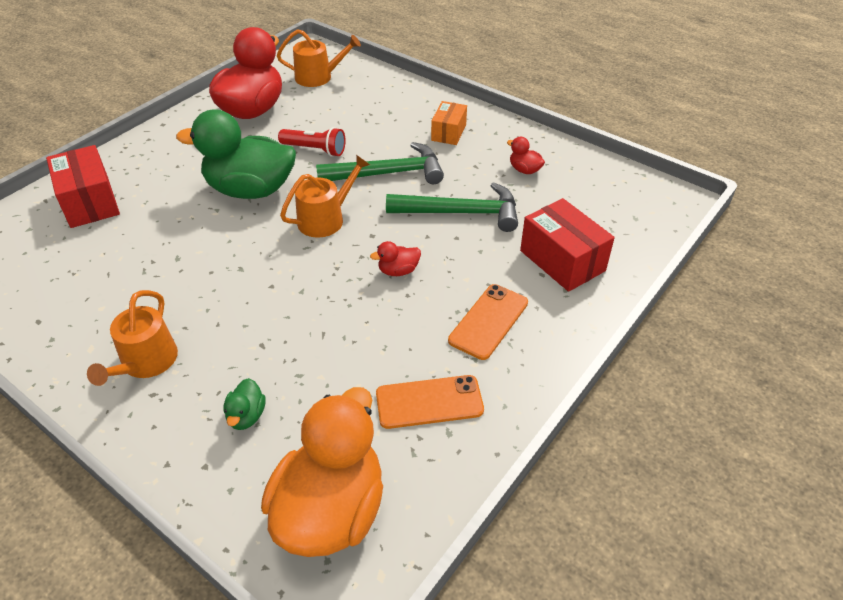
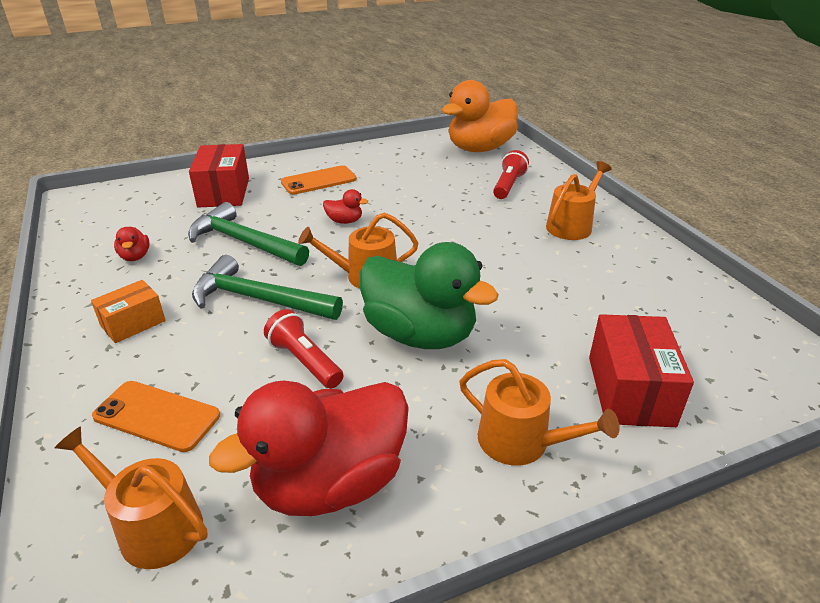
camera: 150 degrees left, 10 degrees down
green duck [224,378,265,430] -> red flashlight [493,150,529,199]
orange phone [376,375,484,429] -> orange phone moved to [92,381,220,452]
none -> orange watering can [459,359,620,466]

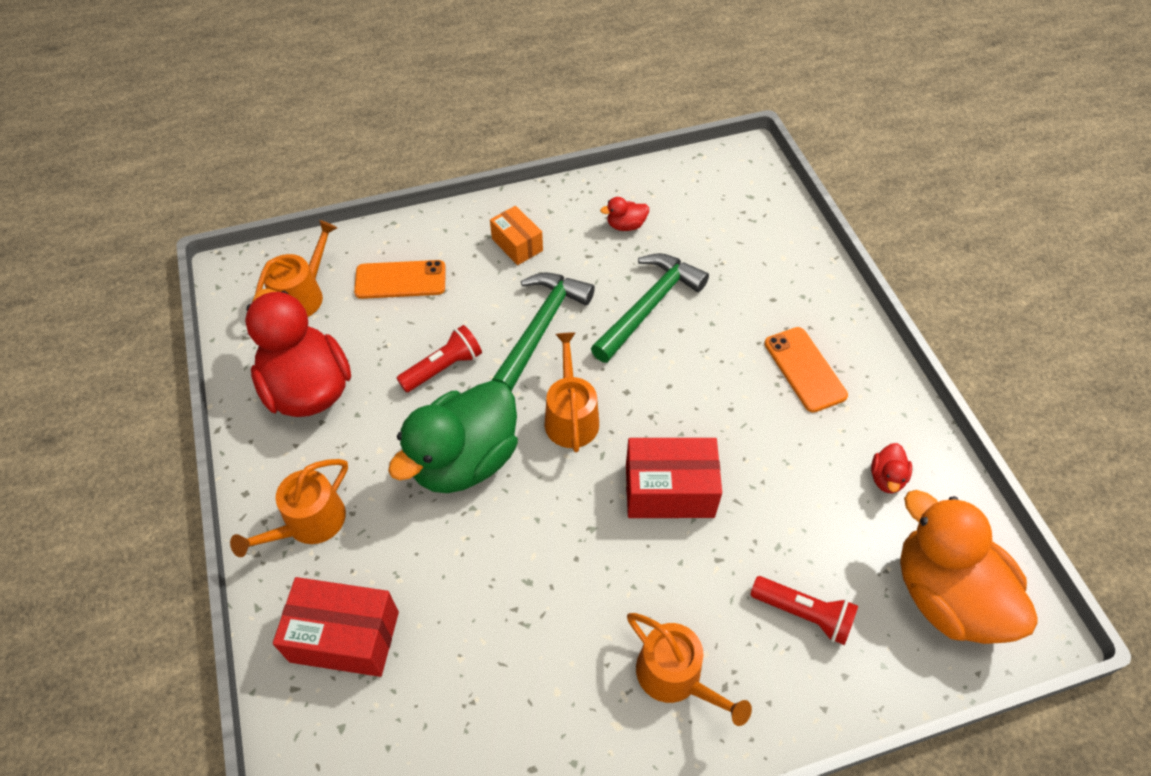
camera: 95 degrees right, 20 degrees up
orange phone [92,381,220,452] -> orange phone turned 60 degrees clockwise [354,260,446,299]
red box [189,144,249,207] -> red box moved to [626,438,722,518]
red duck [323,189,368,224] -> red duck moved to [871,443,912,493]

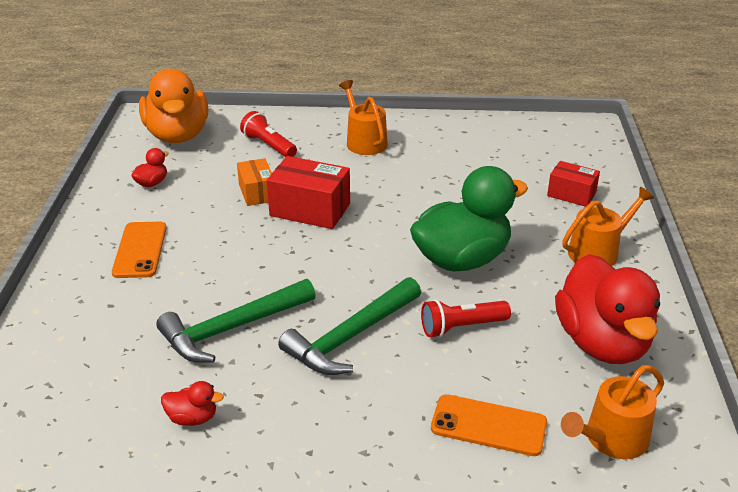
camera: 160 degrees left, 20 degrees down
red box [273,577,399,677] -> red box [547,161,600,207], size x0.62
orange box [490,206,543,265] -> orange box moved to [237,158,272,206]
orange watering can [544,332,599,452] -> none

